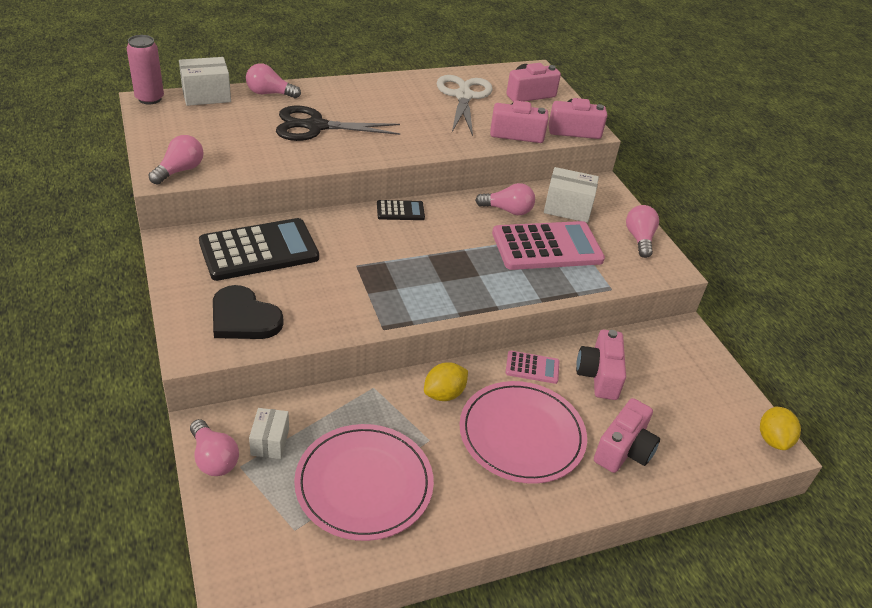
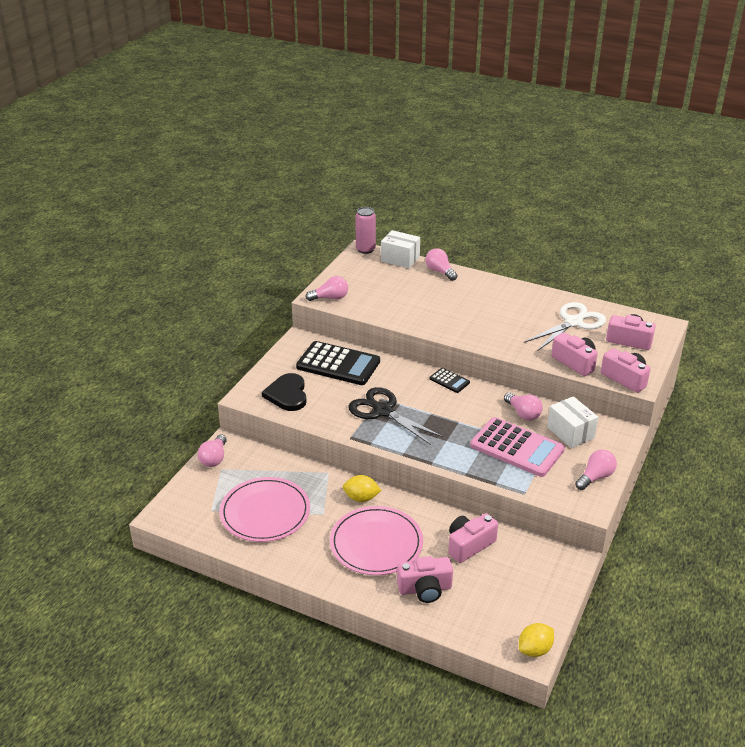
camera: 50 degrees right, 5 degrees down
white box [249,408,289,459] -> none
black scissors [276,106,400,141] -> black scissors moved to [348,387,443,445]
pink calculator [505,351,560,384] -> none

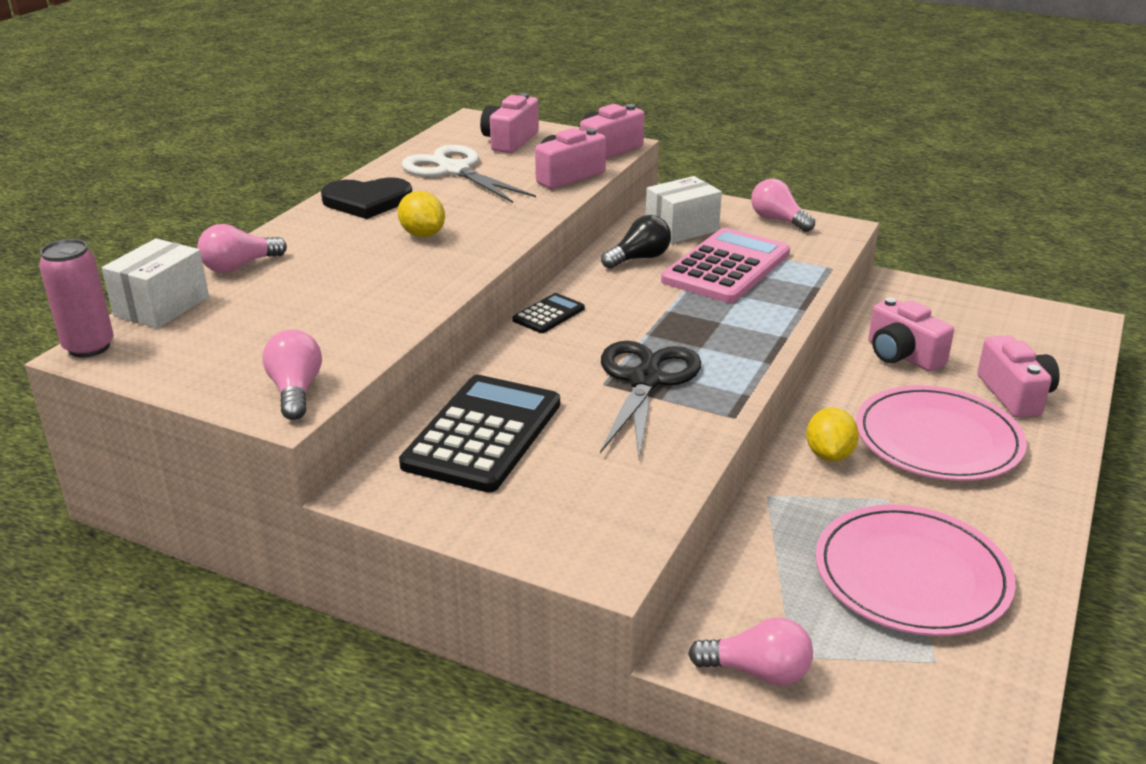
camera: 90 degrees left, 5 degrees down
black heart [262,373,307,411] -> black heart moved to [321,177,412,219]
black scissors [348,387,443,445] -> black scissors turned 150 degrees clockwise [600,341,701,459]
pink light bulb [504,393,543,421] -> black light bulb [601,215,671,269]
yellow lemon [519,623,554,657] -> yellow lemon moved to [398,191,445,237]

